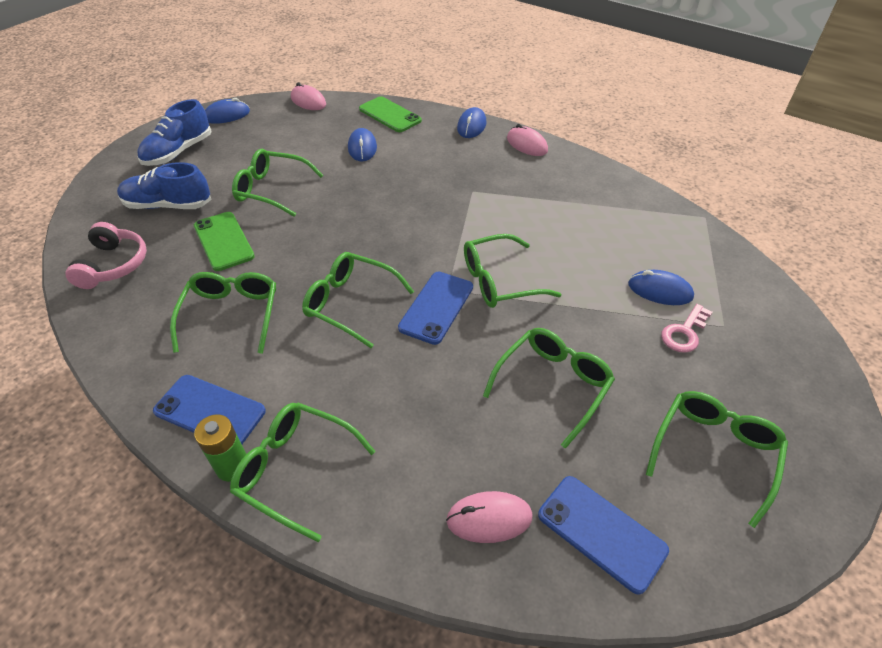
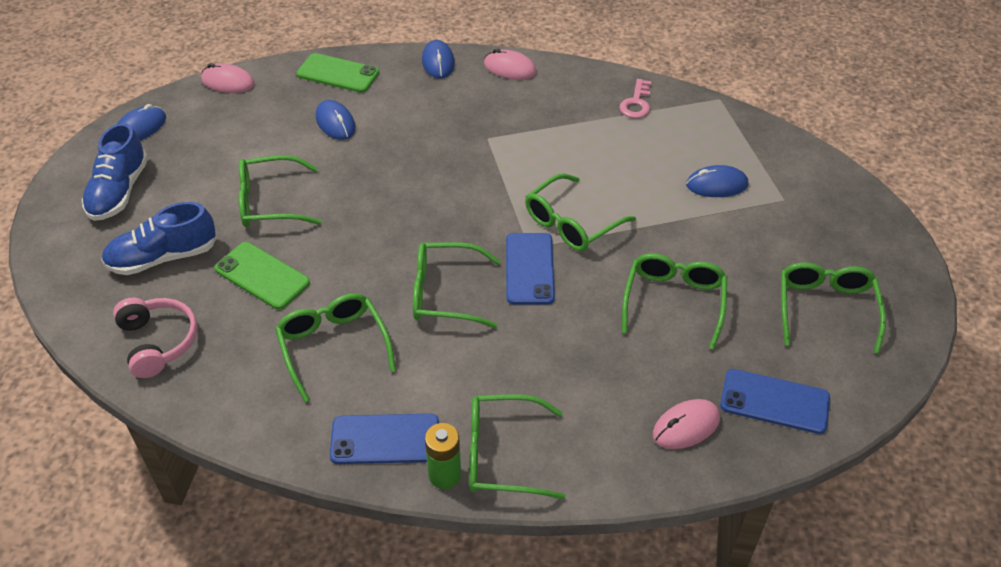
camera: 25 degrees left, 0 degrees up
pink key [661,304,712,353] -> pink key moved to [619,79,651,118]

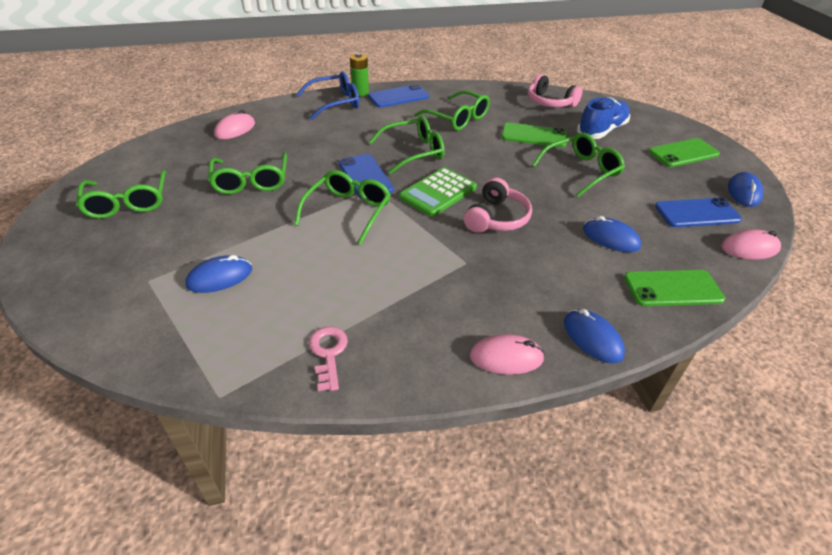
camera: 155 degrees right, 5 degrees down
blue shoe [82,123,148,221] -> green phone [648,138,720,167]
green glasses [469,394,565,500] -> blue glasses [296,71,359,120]
blue phone [720,369,830,434] -> blue phone moved to [655,198,742,227]
none -> green calculator [399,167,477,217]
none -> pink headphones [464,177,532,233]

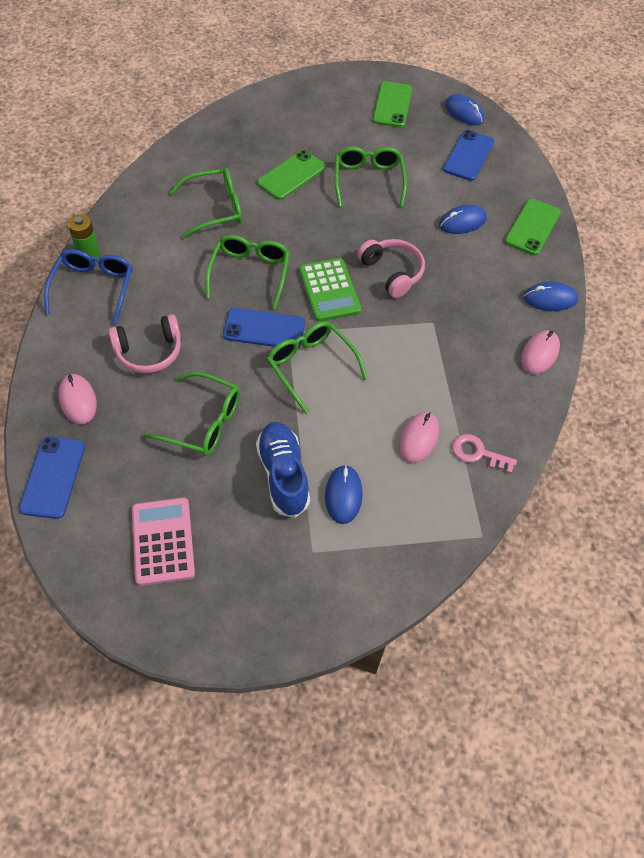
camera: 60 degrees left, 15 degrees up
green glasses [76,170,166,219] -> pink calculator [132,498,195,586]
blue phone [368,84,429,108] -> blue phone moved to [19,436,85,519]
pink headphones [528,74,582,107] -> pink headphones moved to [108,314,181,373]
blue shoe [577,97,630,139] -> blue shoe moved to [256,422,310,518]
pink mouse [721,229,781,259] -> pink mouse moved to [399,412,439,463]

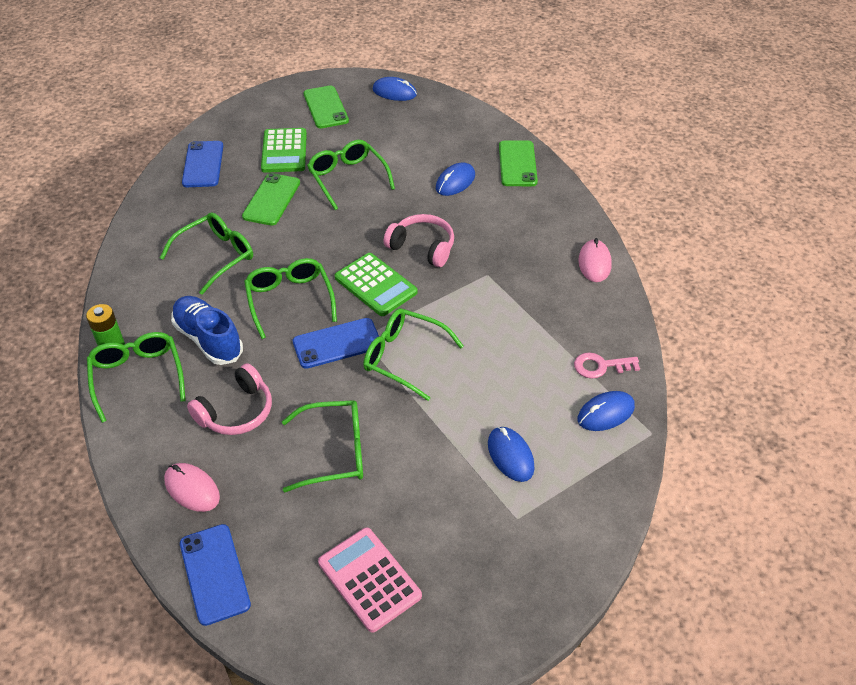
camera: 25 degrees left, 10 degrees down
blue glasses [44,249,133,325] -> green glasses [87,332,185,423]
blue shoe [256,422,310,518] -> blue shoe moved to [171,296,243,365]
pink mouse [399,412,439,463] -> none
blue phone [443,130,494,181] -> blue phone moved to [182,141,223,187]
blue mouse [523,282,578,311] -> blue mouse moved to [577,391,635,431]
none -> green calculator [261,128,307,173]

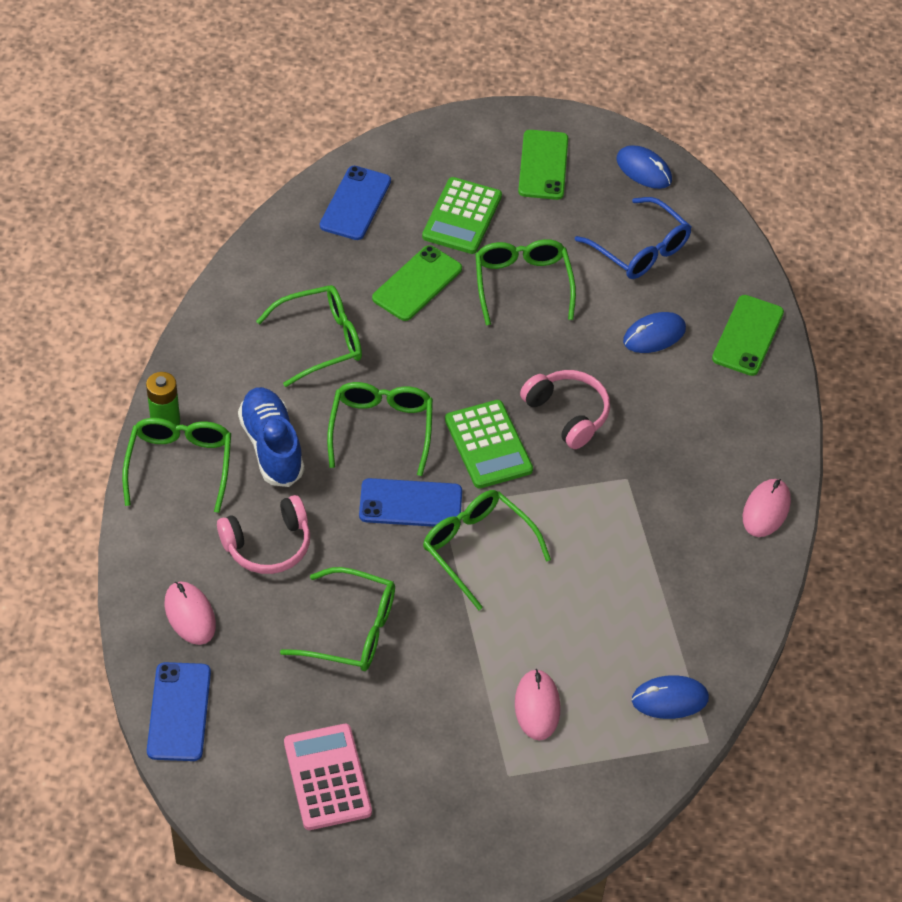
camera: 20 degrees right, 5 degrees up
blue mouse [488,427,535,482] -> pink mouse [515,669,560,741]
pink key [574,352,640,379] -> none
none -> blue glasses [575,197,691,279]

